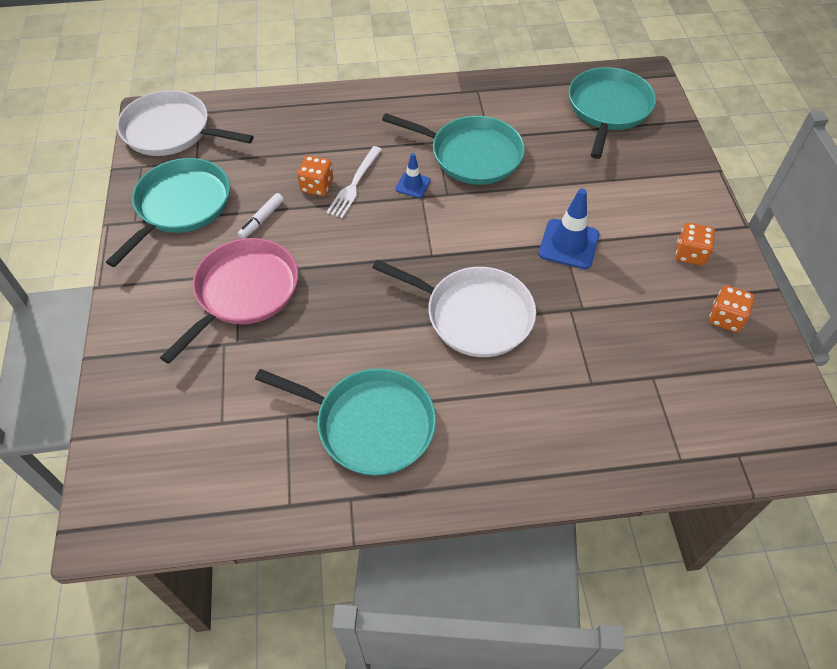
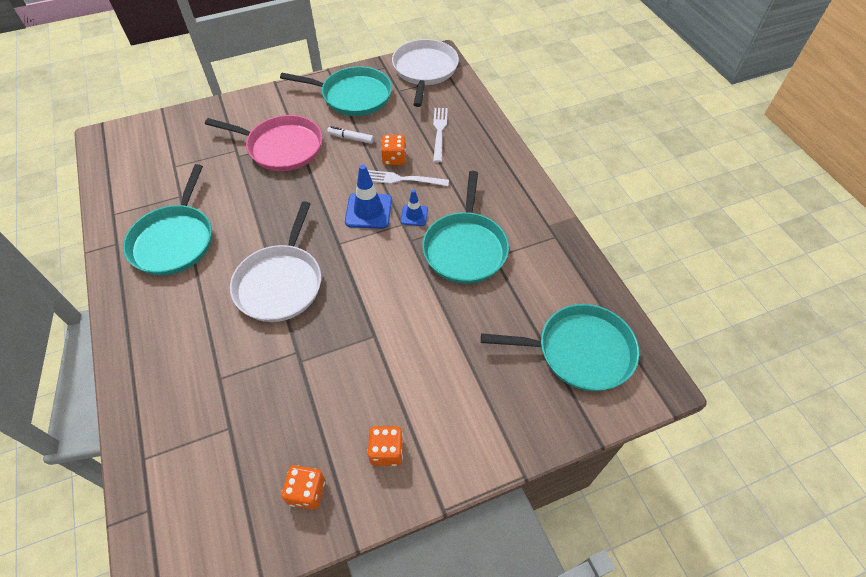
camera: 75 degrees right, 0 degrees up
blue traffic cone [539,188,599,269] -> blue traffic cone moved to [345,164,392,229]
none -> white fork [433,108,448,162]

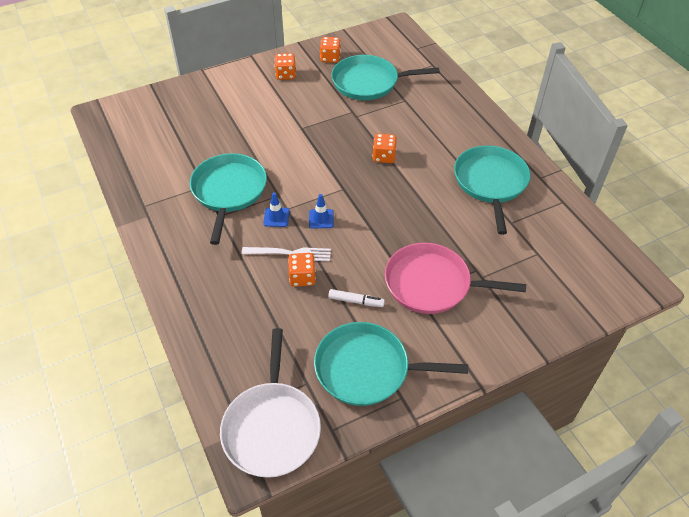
camera: 175 degrees right, 5 degrees down
white pan [230,201,321,322] -> orange dice [373,133,397,163]
blue traffic cone [345,164,392,229] -> blue traffic cone [309,194,334,228], size x0.58
white fork [433,108,448,162] -> none
turquoise pan [481,304,639,391] -> turquoise pan moved to [331,55,440,100]

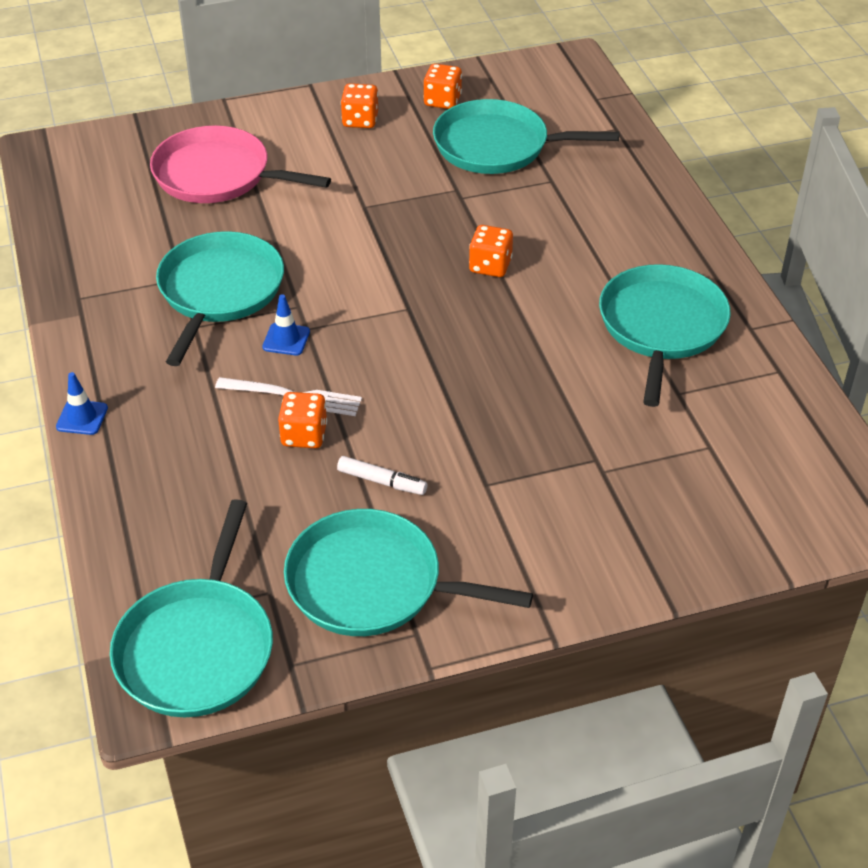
camera: 10 degrees right, 5 degrees down
white pan [220,328,321,478] -> turquoise pan [110,499,273,717]
blue traffic cone [309,194,334,228] -> blue traffic cone moved to [56,372,108,435]
pink pan [385,243,526,314] -> pink pan moved to [150,126,331,203]

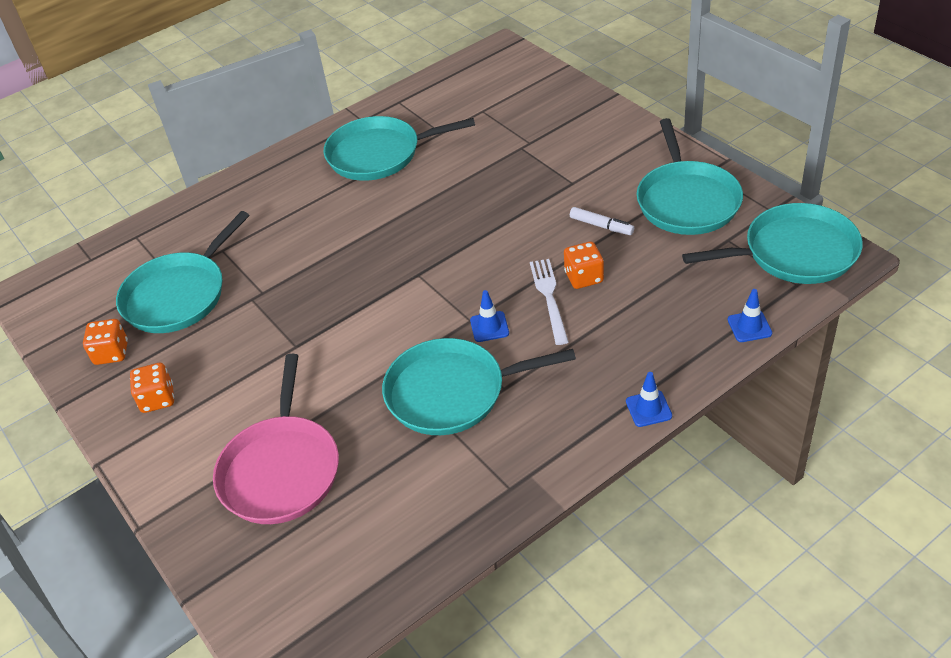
camera: 105 degrees left, 0 degrees up
white marker [337,456,427,495] -> white marker turned 120 degrees clockwise [570,207,634,235]
turquoise pan [433,99,619,174] -> turquoise pan turned 45 degrees clockwise [116,211,249,333]
orange dice [469,225,513,277] -> none
none -> blue traffic cone [727,289,772,342]

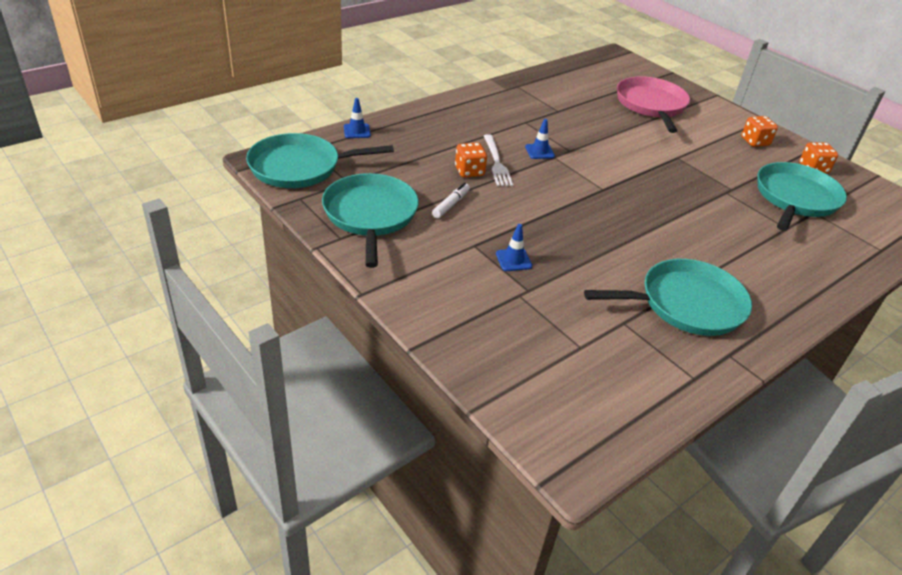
camera: 170 degrees right, 5 degrees down
turquoise pan [382,338,576,435] -> none
white marker [570,207,634,235] -> white marker turned 90 degrees clockwise [432,183,470,218]
blue traffic cone [626,372,672,427] -> blue traffic cone moved to [496,224,532,271]

